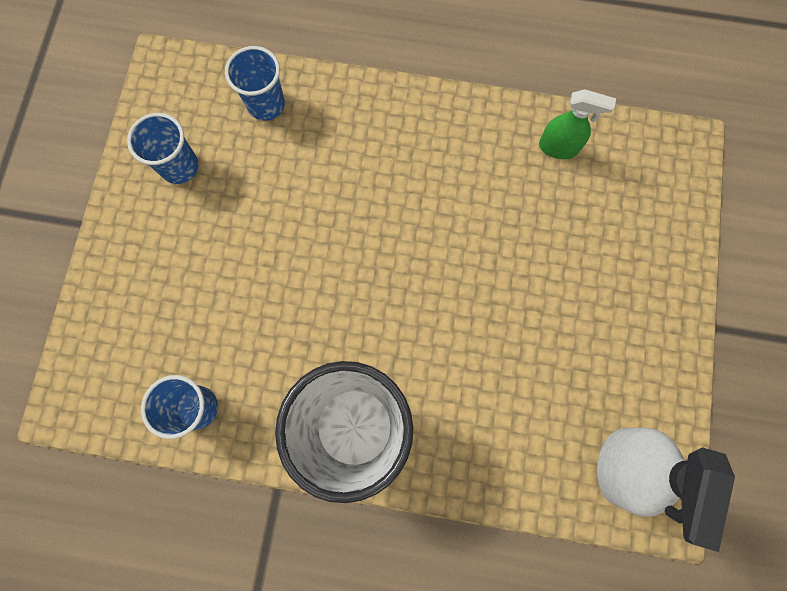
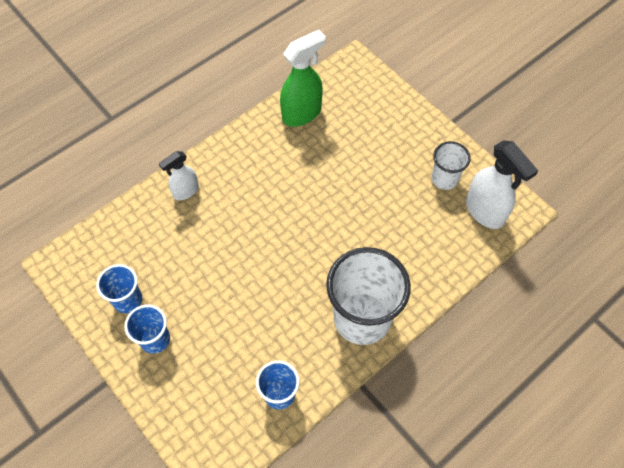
camera: 50 degrees left, 15 degrees down
blue cup [225,46,285,121] -> blue cup moved to [124,305,170,354]
green spray bottle [539,89,616,159] -> green spray bottle [280,30,326,127], size x1.65
none -> white spray bottle [159,151,199,200]
none -> white cup [432,141,471,190]

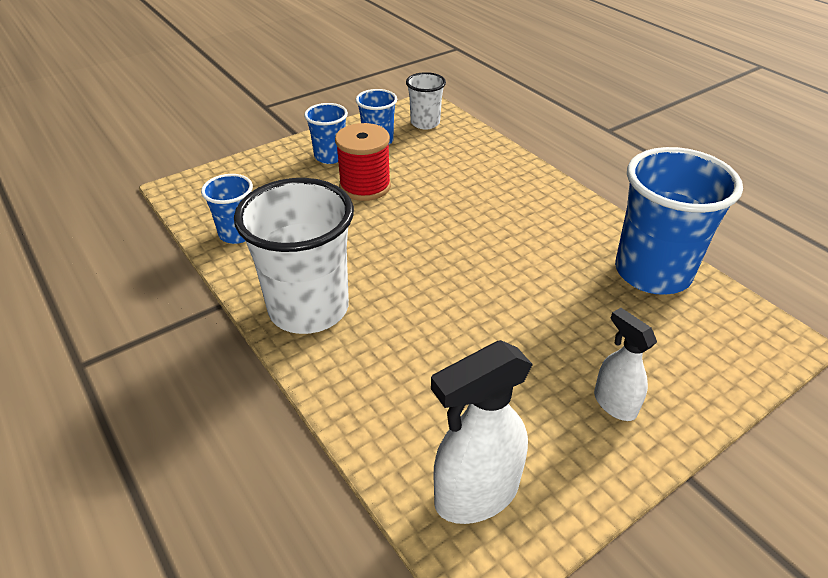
camera: 95 degrees right, 20 degrees down
white spray bottle [159,151,199,200] -> white spray bottle moved to [594,308,657,421]
green spray bottle [280,30,326,127] -> blue cup [615,147,743,294]
white cup [432,141,471,190] -> white cup moved to [406,72,446,129]
none -> red spool [335,123,391,201]

